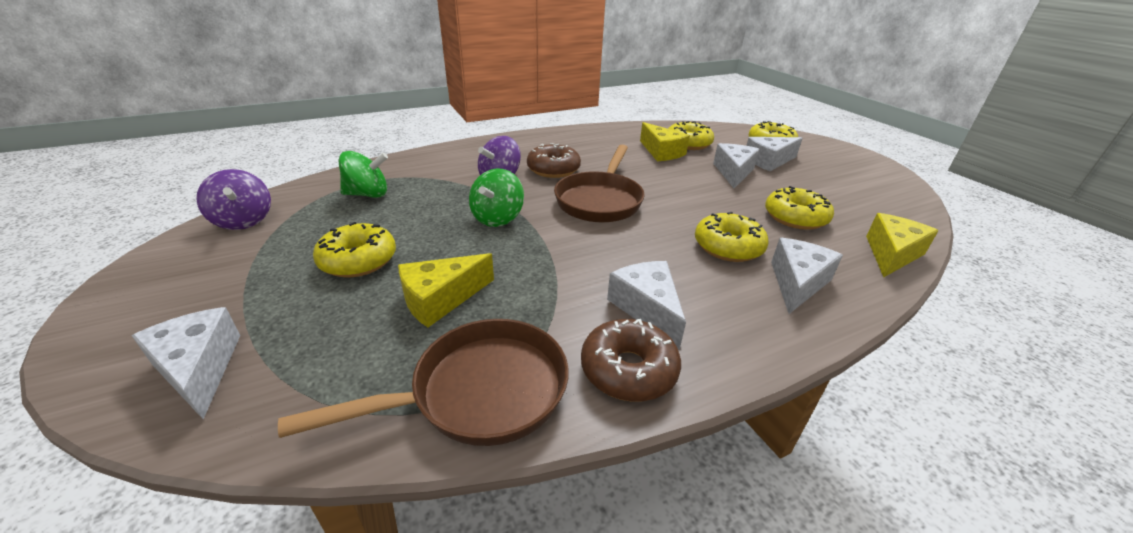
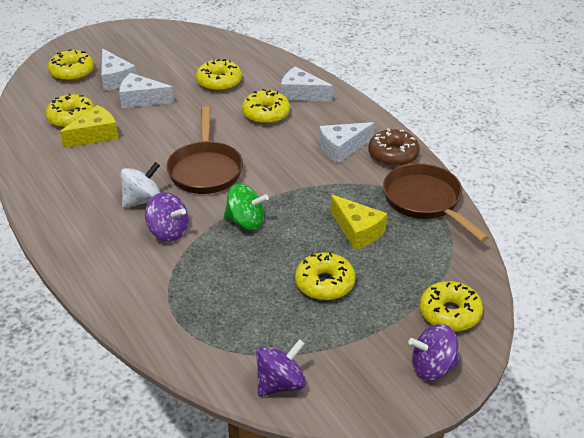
camera: 95 degrees left, 5 degrees up
white cheese [132,307,240,419] -> yellow donut [420,281,483,332]
green spinning top [339,151,388,198] -> none
brown donut [527,143,581,178] -> white spinning top [120,162,160,208]
brown pan [554,145,645,223] -> brown pan turned 75 degrees clockwise [166,106,243,194]
yellow cheese [866,213,939,277] -> none
none -> purple spinning top [408,324,460,381]

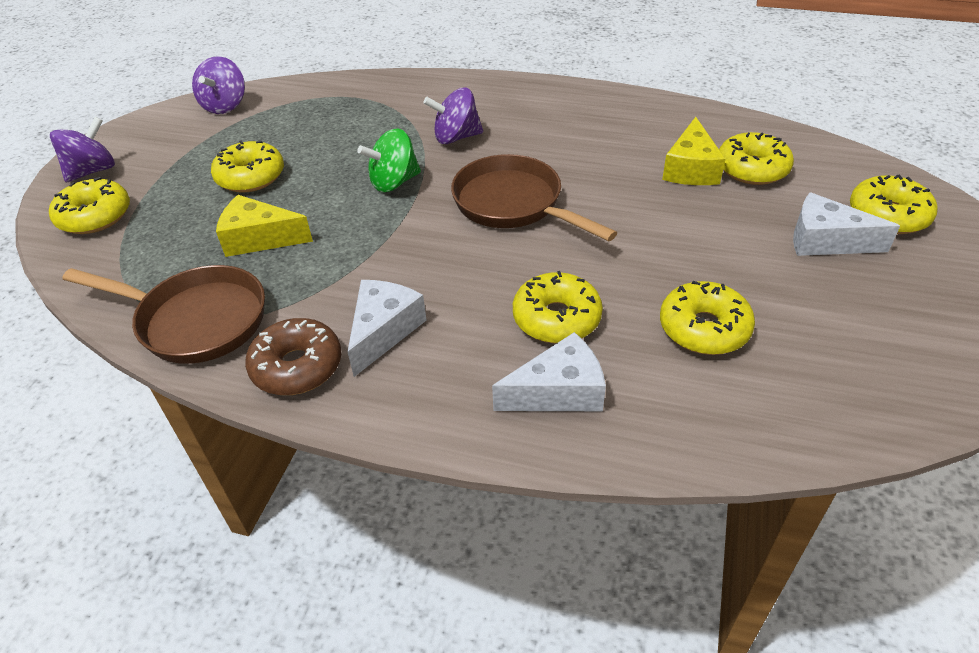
camera: 140 degrees right, 5 degrees up
white cheese [119,73,174,108] -> none
white spinning top [120,162,160,208] -> none

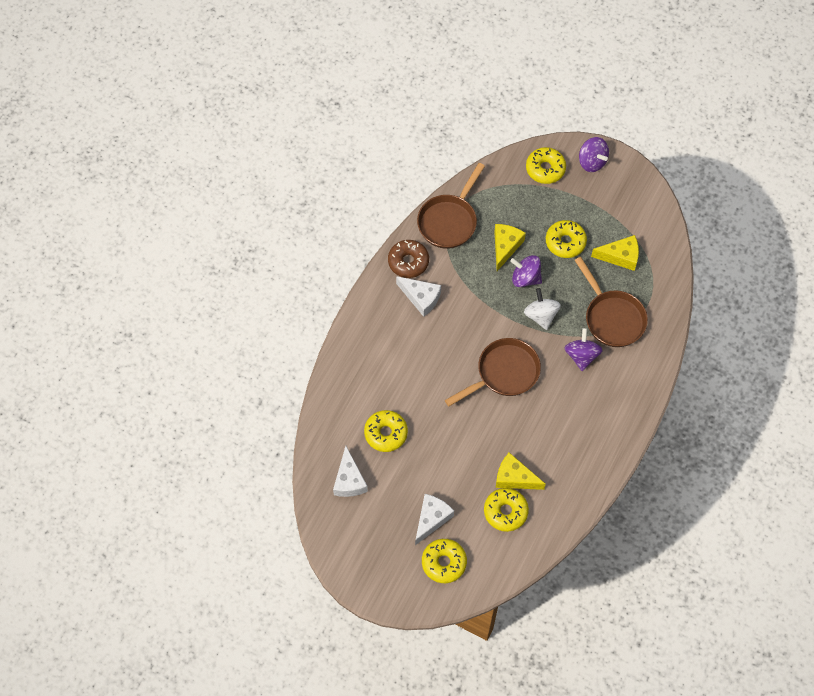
camera: 100 degrees right, 20 degrees up
purple spinning top [192,56,245,114] -> purple spinning top moved to [510,255,542,287]
green spinning top [357,129,421,192] -> white spinning top [524,288,561,330]
white cheese [492,332,606,411] -> white cheese moved to [333,446,368,497]
yellow donut [513,271,603,344] -> none
none -> brown pan [575,257,648,347]
none -> yellow cheese [591,235,639,271]

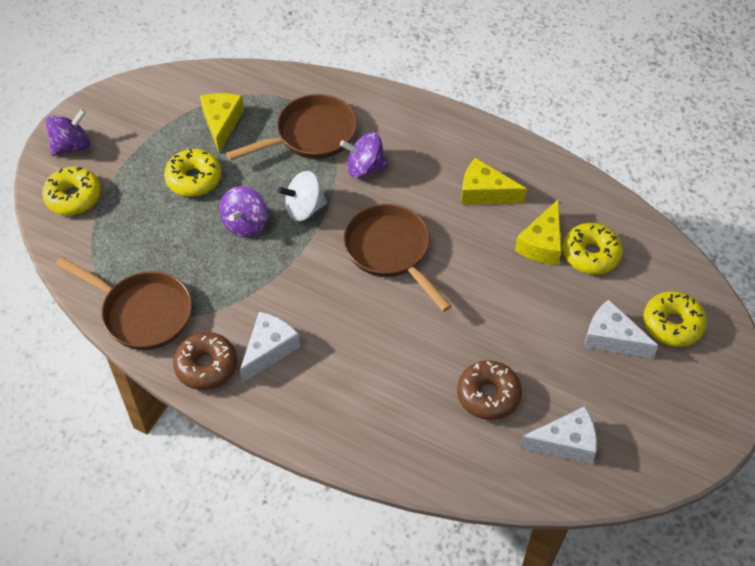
camera: 90 degrees left, 10 degrees down
yellow donut [364,410,408,452] -> brown donut [457,360,522,420]
yellow cheese [494,224,526,271] -> yellow cheese moved to [461,158,527,205]

